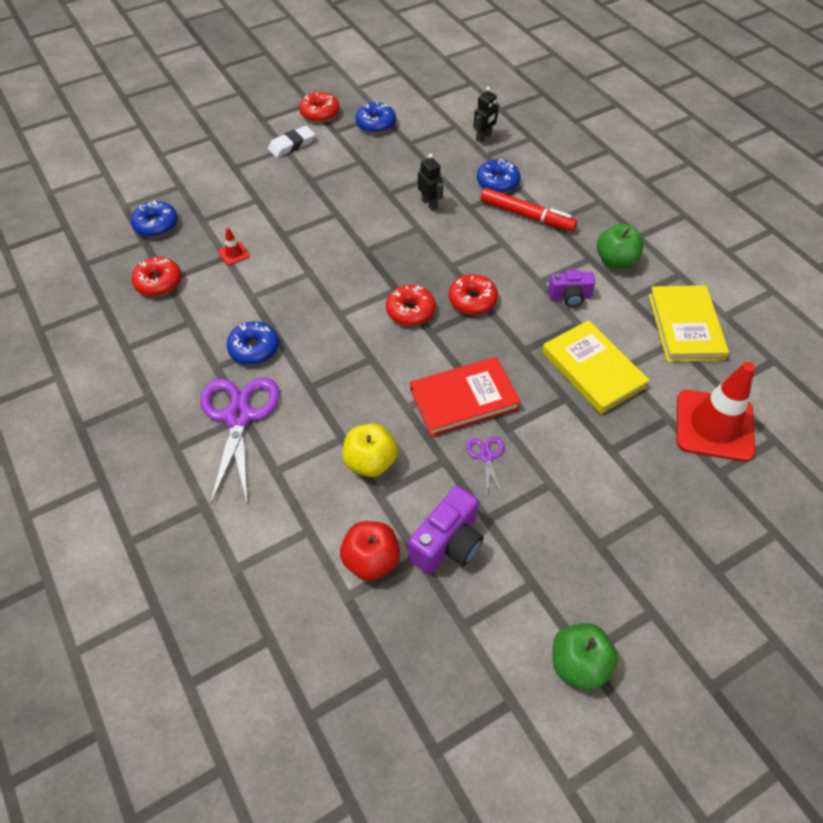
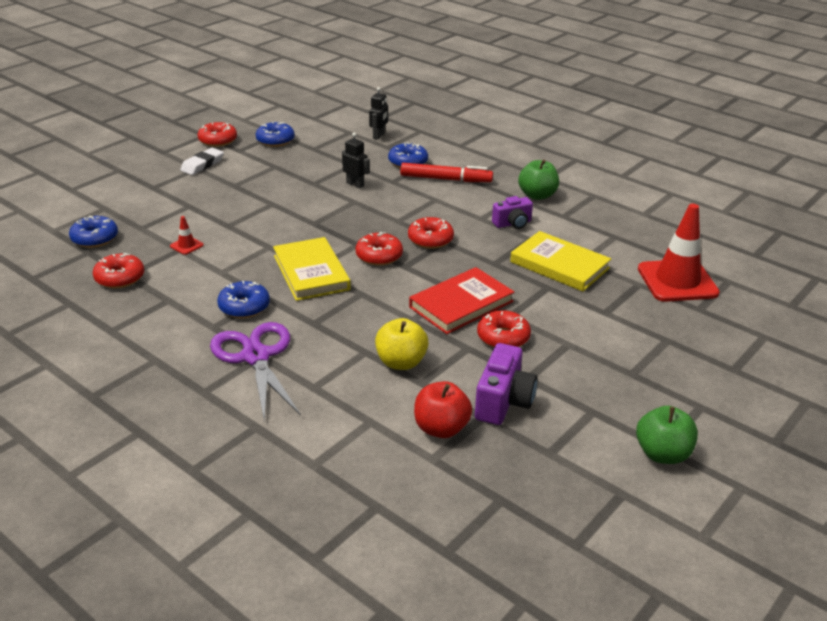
camera: 20 degrees left, 20 degrees down
purple scissors [466,436,504,499] -> red donut [477,310,531,348]
yellow book [649,285,729,362] -> yellow book moved to [273,237,351,301]

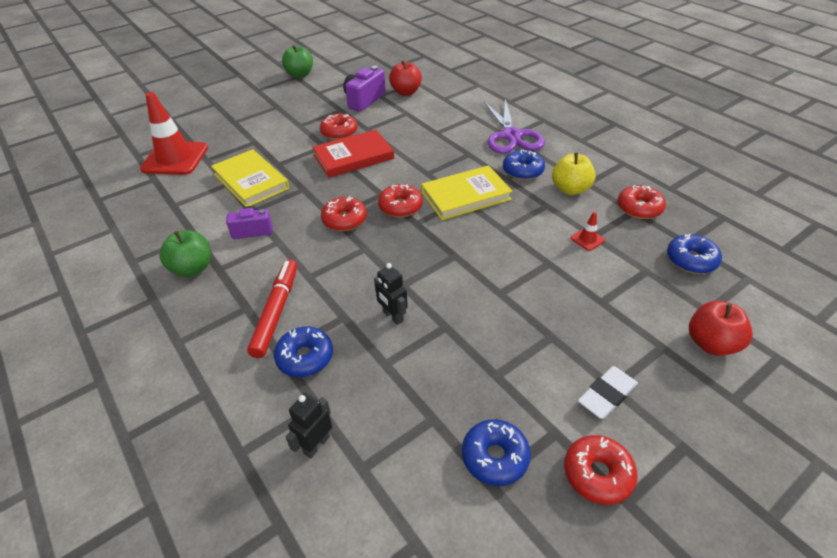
camera: 165 degrees left, 10 degrees up
yellow book [273,237,351,301] -> yellow book turned 75 degrees clockwise [421,165,512,220]
yellow apple [375,318,429,370] -> yellow apple moved to [552,153,596,195]
red marker [400,163,493,182] -> red marker turned 75 degrees clockwise [247,260,297,358]
none -> red apple [689,301,753,356]

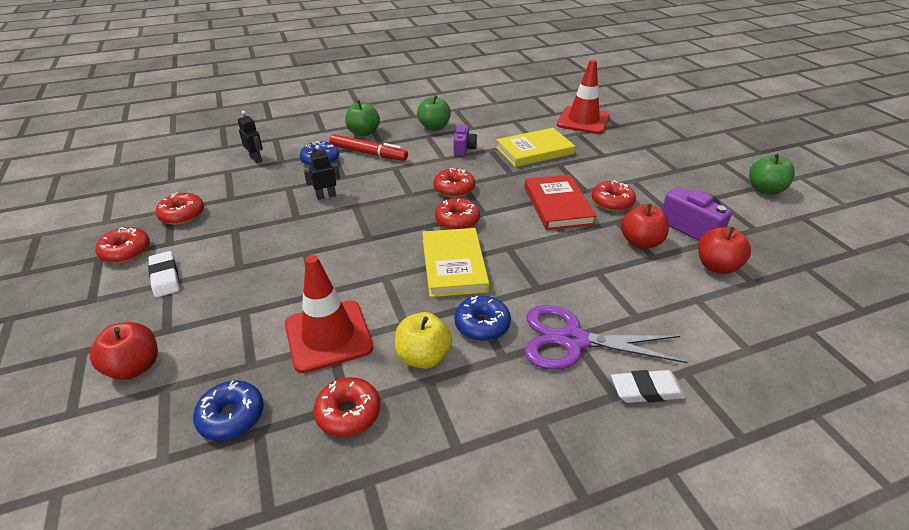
camera: 105 degrees right, 5 degrees down
blue donut [462,419,531,486] -> red donut [156,193,204,225]
red traffic cone [571,212,605,251] -> red traffic cone [285,255,373,373], size x2.49
none -> green apple [345,100,380,136]
none -> white eraser [611,370,685,403]
none -> red apple [621,204,669,249]

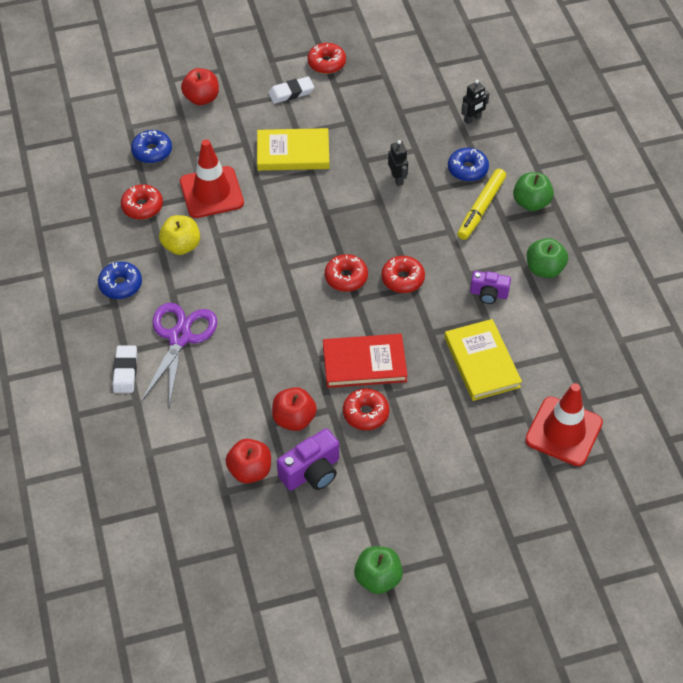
camera: 95 degrees right, 15 degrees up
red donut [156,193,204,225] -> none
red marker [330,134,408,161] -> yellow marker [457,169,506,240]
yellow book [422,228,489,297] -> yellow book moved to [257,128,330,171]
blue donut [455,296,511,341] -> blue donut moved to [98,262,142,299]

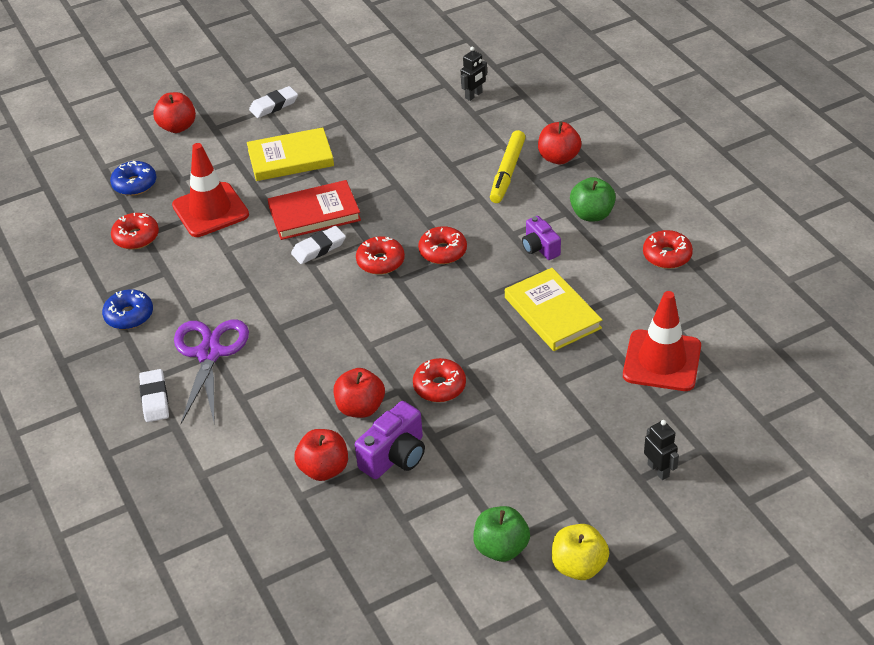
camera: 10 degrees left, 10 degrees down
yellow apple [159,215,200,255] -> yellow apple moved to [552,524,609,580]
red donut [308,43,346,74] -> red donut moved to [643,230,693,269]
red book [323,334,408,388] -> red book moved to [268,180,361,240]
black robot [388,140,408,186] -> black robot moved to [644,420,679,480]
blue donut [448,148,489,182] -> none
purple camera [470,271,511,304] -> purple camera turned 60 degrees clockwise [522,216,561,260]
green apple [513,172,554,211] -> red apple [538,122,582,164]
none -> white eraser [291,226,346,264]

